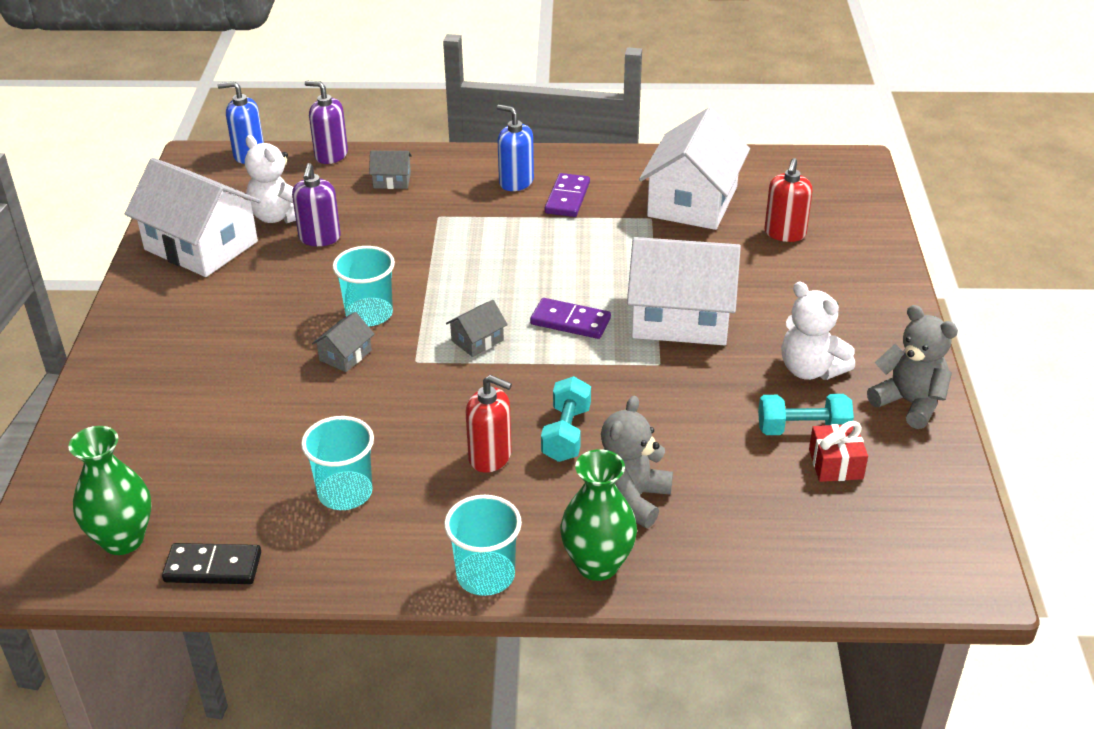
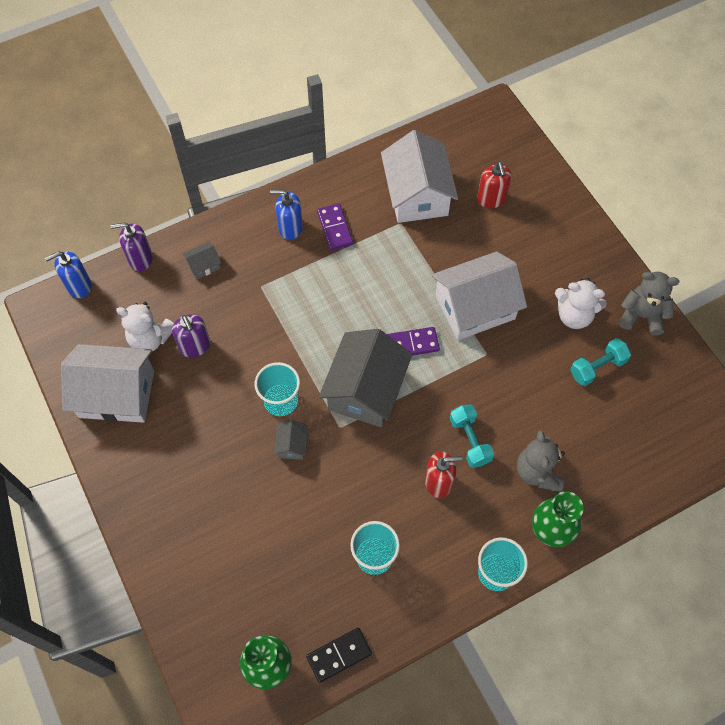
camera: 30 degrees left, 25 degrees up
grey house [446,300,508,357] -> grey house [319,329,412,428], size x2.35
red gift [809,421,868,482] -> none

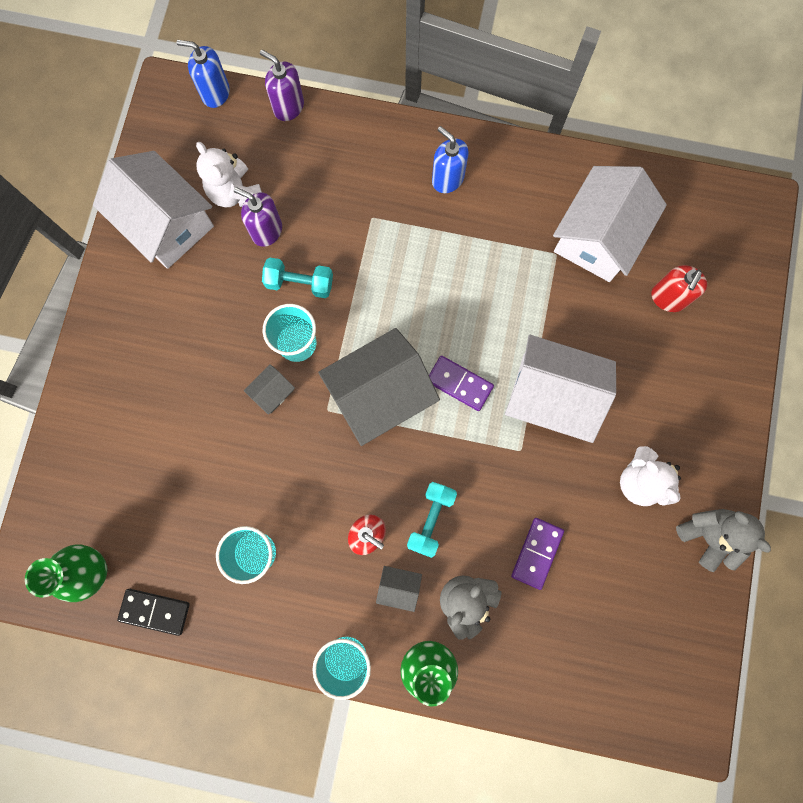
camera: 40 degrees right, 15 degrees up
purple soap dispenser [172,314,210,358] -> purple soap dispenser turned 105 degrees clockwise [233,187,282,247]
grey house [182,242,221,280] -> grey house moved to [376,566,422,612]
purple domino [317,204,353,250] -> purple domino moved to [511,518,564,590]
turquoise dumbbell [570,338,631,386] -> turquoise dumbbell moved to [262,258,333,298]

